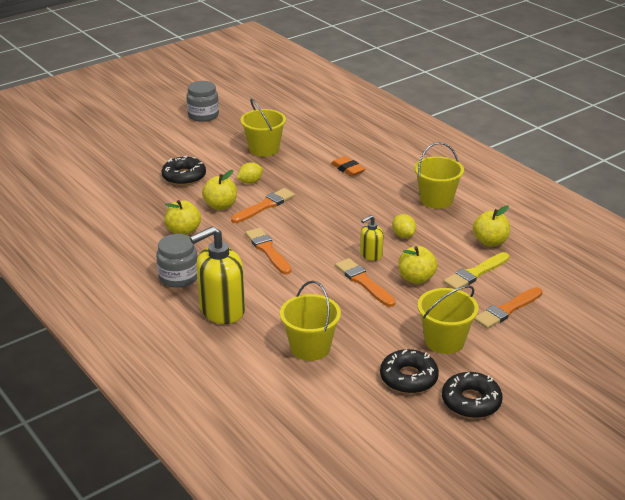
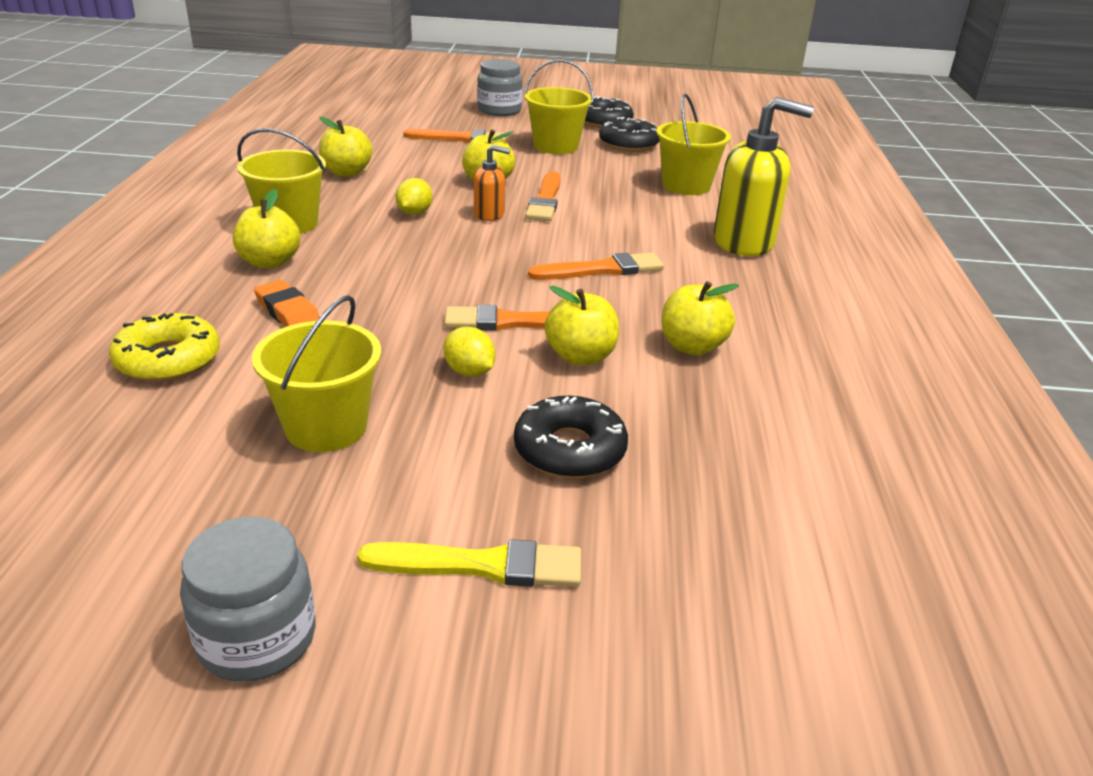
camera: 140 degrees left, 0 degrees up
grey jar [156,234,198,288] -> grey jar moved to [477,59,523,116]
yellow lemon [237,162,263,184] -> yellow lemon turned 45 degrees clockwise [444,327,496,377]
orange brush [245,228,291,275] -> orange brush turned 120 degrees counterclockwise [528,252,664,280]
orange eraser [331,156,366,177] -> orange eraser turned 45 degrees counterclockwise [254,280,320,327]
yellow soap dispenser [360,215,384,261] -> orange soap dispenser [474,145,510,221]
yellow brush [443,252,510,289] -> yellow brush moved to [357,539,581,587]
none -> yellow donut [109,313,220,382]
none -> yellow apple [233,189,301,269]

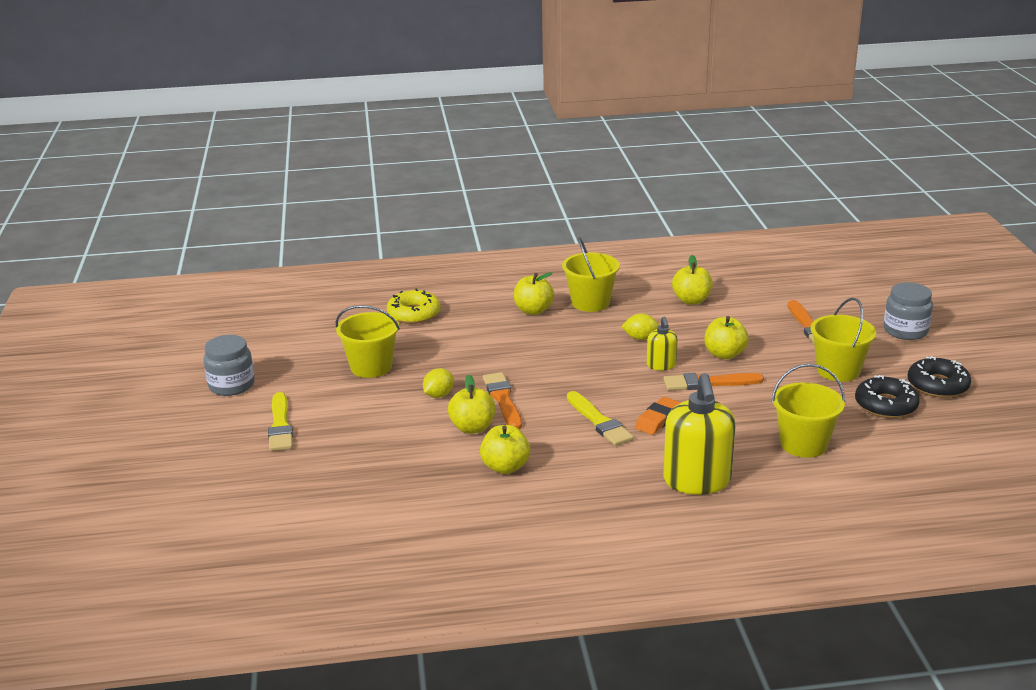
camera: 80 degrees right, 5 degrees down
orange eraser [254,280,320,327] -> orange eraser moved to [635,397,681,435]
orange soap dispenser [474,145,510,221] -> yellow soap dispenser [647,317,678,370]
black donut [514,396,628,479] -> none
orange brush [528,252,664,280] -> yellow brush [567,391,633,446]

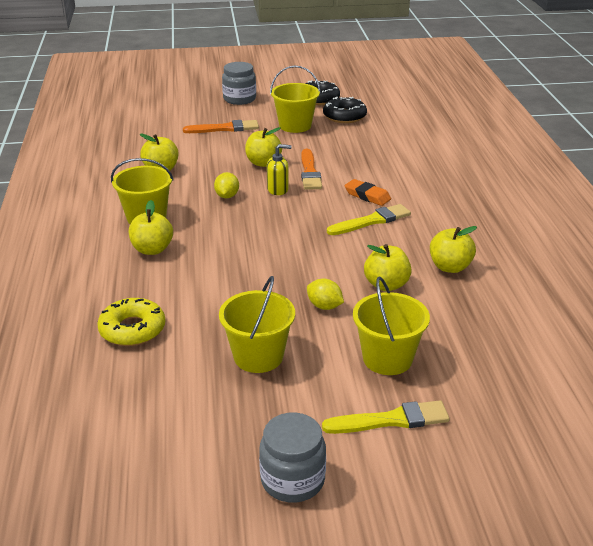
camera: 90 degrees left, 5 degrees up
orange brush [483,372,522,429] -> none
yellow soap dispenser [663,373,736,495] -> none
yellow bucket [772,364,845,458] -> yellow bucket moved to [353,277,430,375]

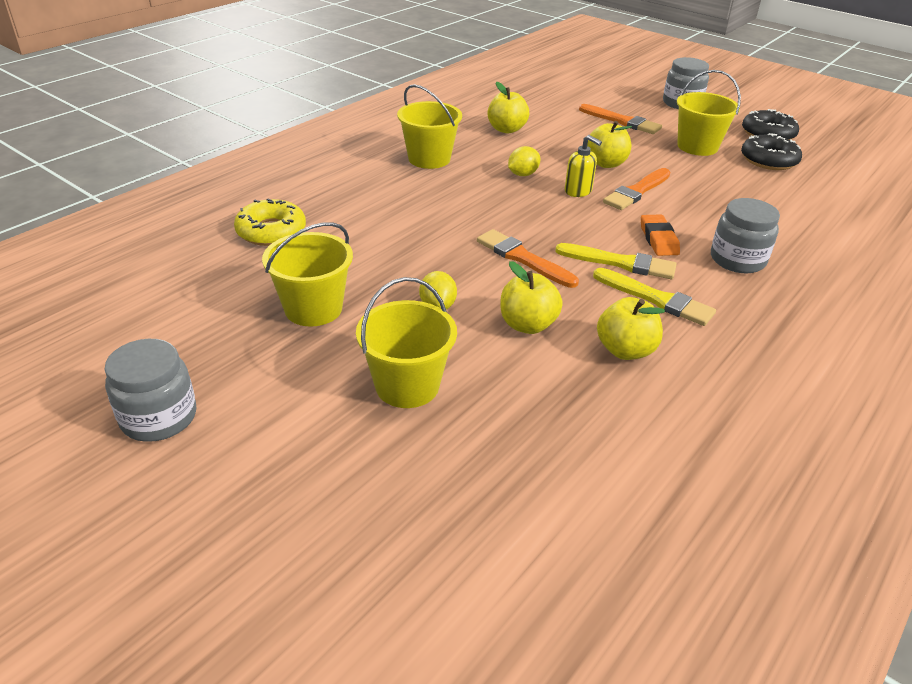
camera: 45 degrees right, 5 degrees up
yellow apple [129,200,173,255] -> none
yellow brush [322,400,450,434] -> yellow brush moved to [593,268,716,326]
none -> orange brush [477,229,579,288]
none -> grey jar [711,198,780,273]

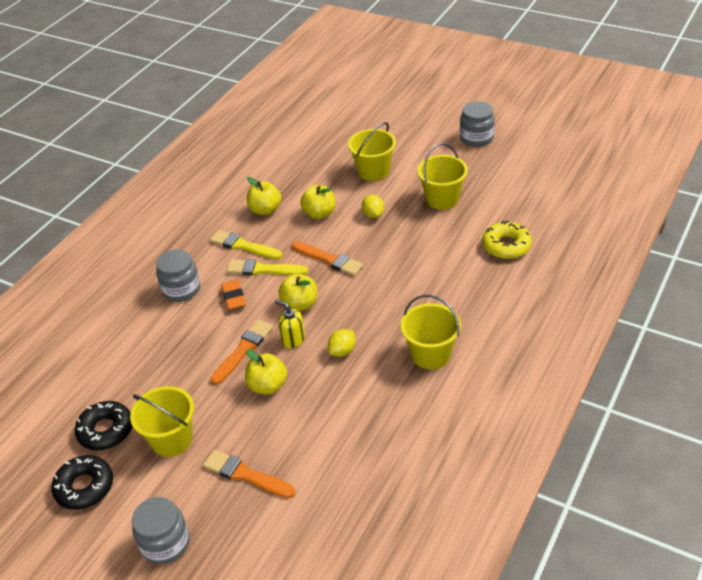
camera: 175 degrees right, 5 degrees up
yellow apple [488,82,529,134] -> yellow apple moved to [279,274,317,311]

